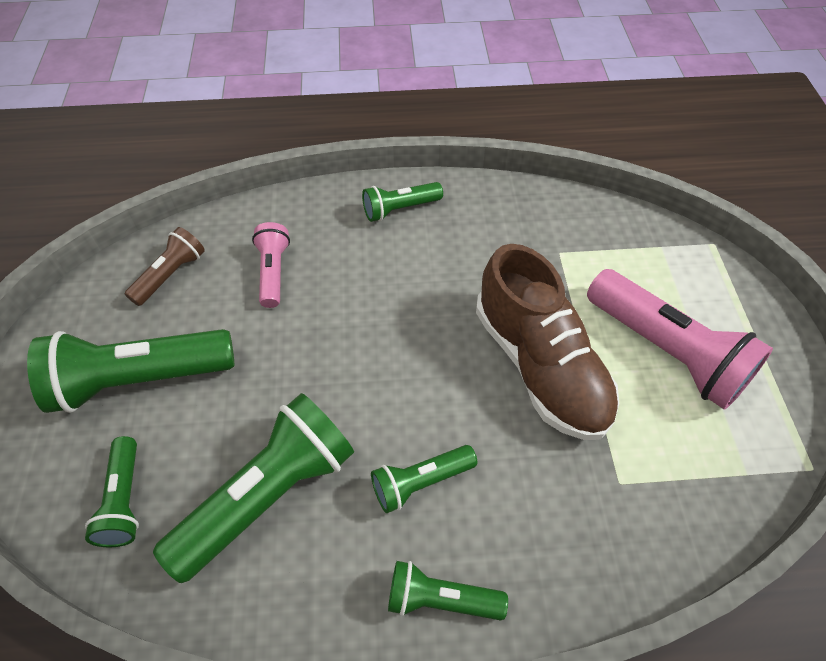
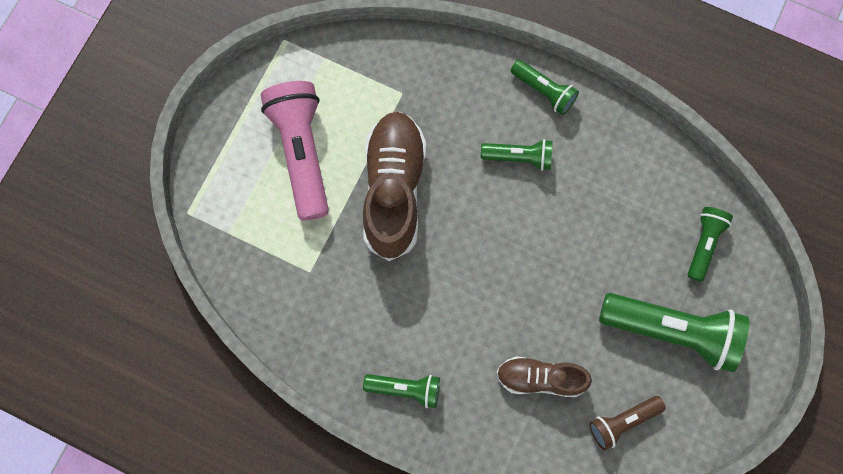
camera: 150 degrees left, 20 degrees up
green flashlight [153,393,354,583] -> none
pink flashlight [252,222,290,308] -> brown shoe [497,356,592,397]

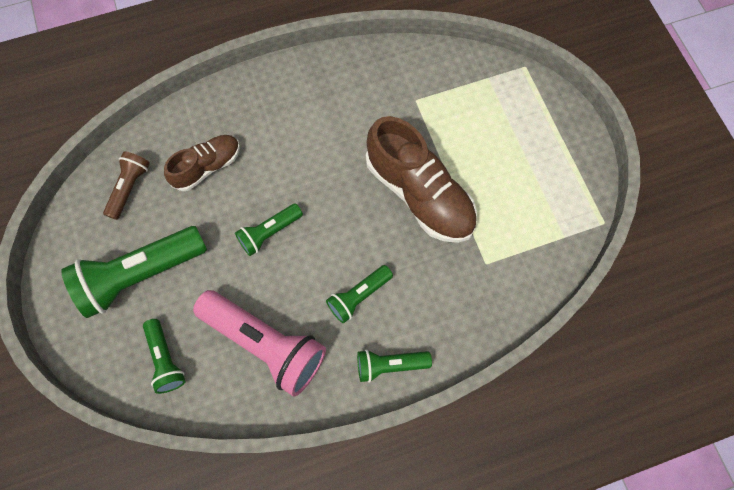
camera: 135 degrees right, 5 degrees down
pink flashlight [261,81,329,221] -> pink flashlight moved to [193,290,326,397]
green flashlight [363,374,440,408] -> green flashlight moved to [235,203,303,256]

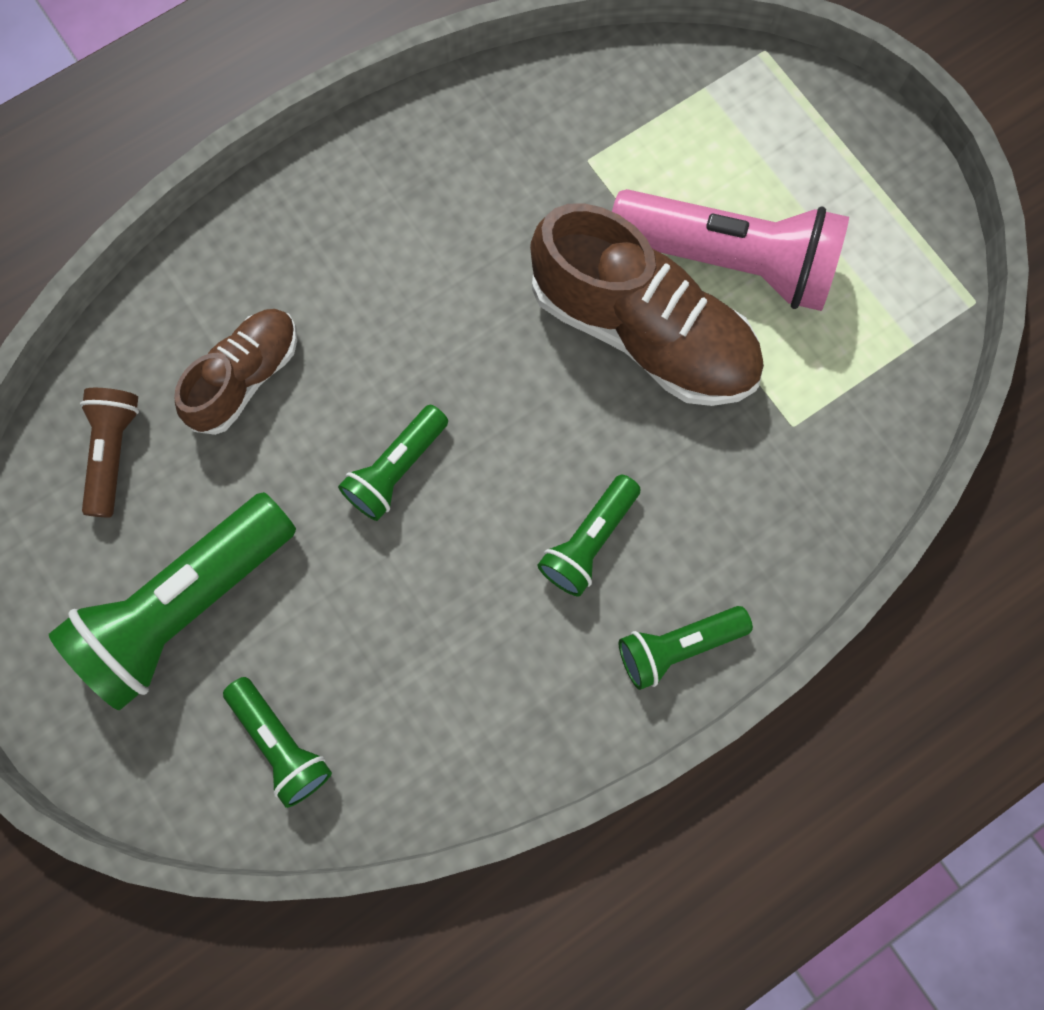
camera: 15 degrees left, 5 degrees up
pink flashlight [193,290,326,397] -> pink flashlight moved to [612,189,849,311]

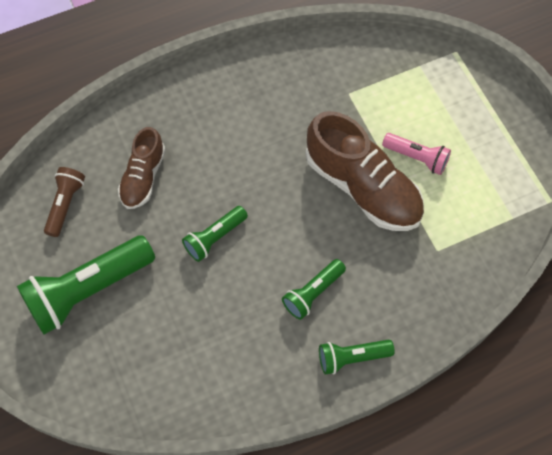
camera: 10 degrees right, 10 degrees down
brown shoe [174,309,297,435] -> brown shoe turned 150 degrees clockwise [118,127,166,209]
green flashlight [223,677,332,808] -> none
pink flashlight [612,189,849,311] -> pink flashlight [382,133,451,175], size x0.54

